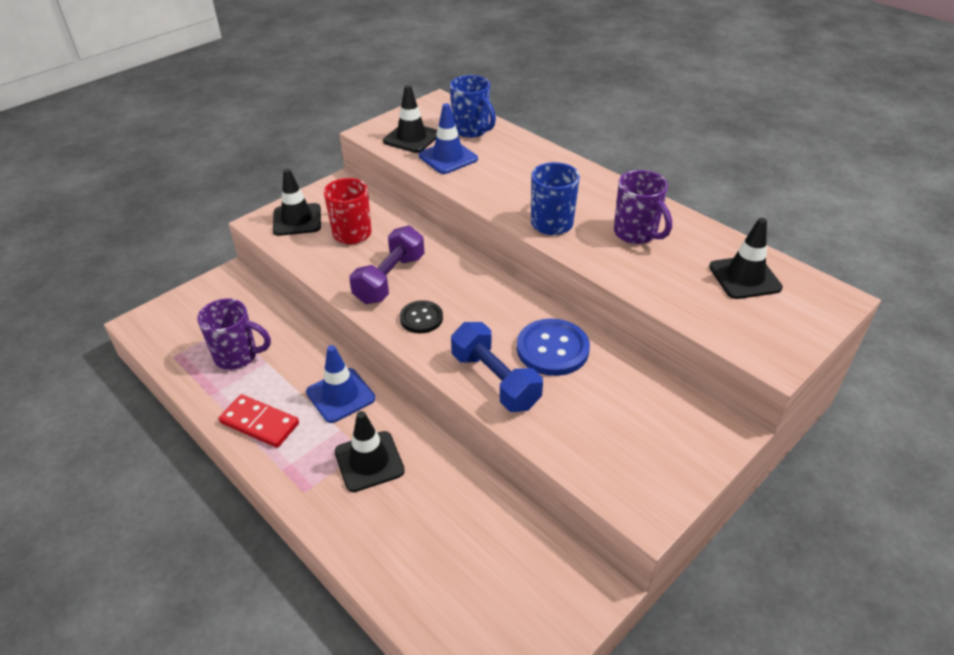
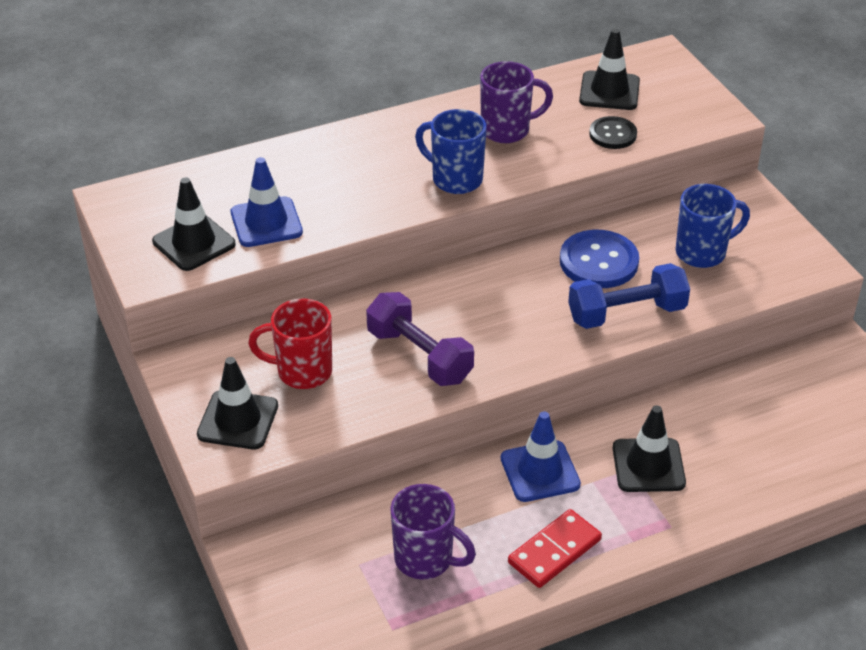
camera: 70 degrees left, 0 degrees up
purple mug [197,299,271,370] -> purple mug turned 90 degrees clockwise [390,484,476,580]
black button [400,300,443,333] -> black button moved to [589,116,637,149]
blue mug [450,75,496,138] -> blue mug moved to [676,184,750,268]

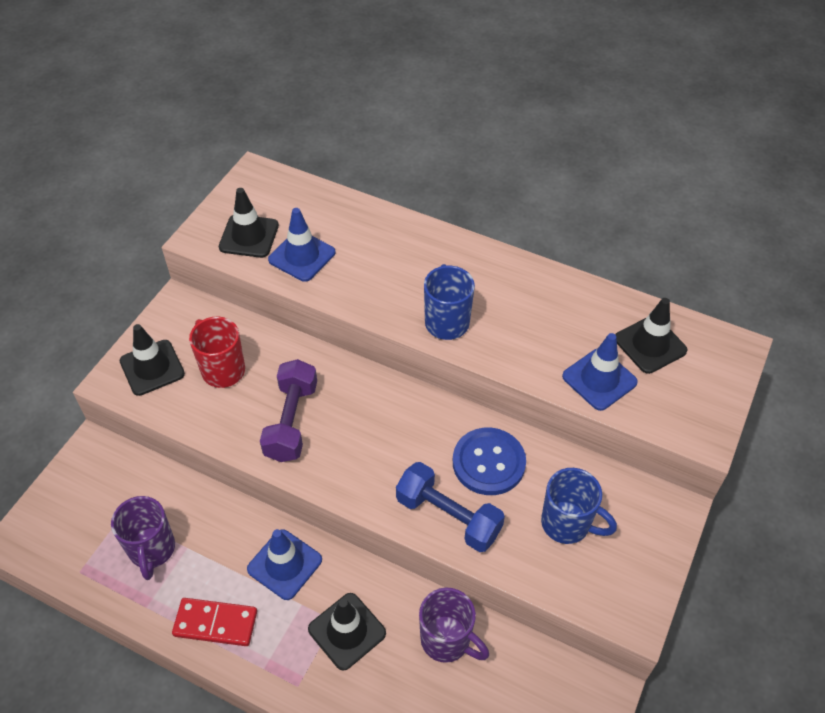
camera: 50 degrees right, 10 degrees up
purple mug [480,61,553,143] -> purple mug moved to [419,588,489,663]
black button [589,116,637,149] -> blue traffic cone [562,333,638,411]

